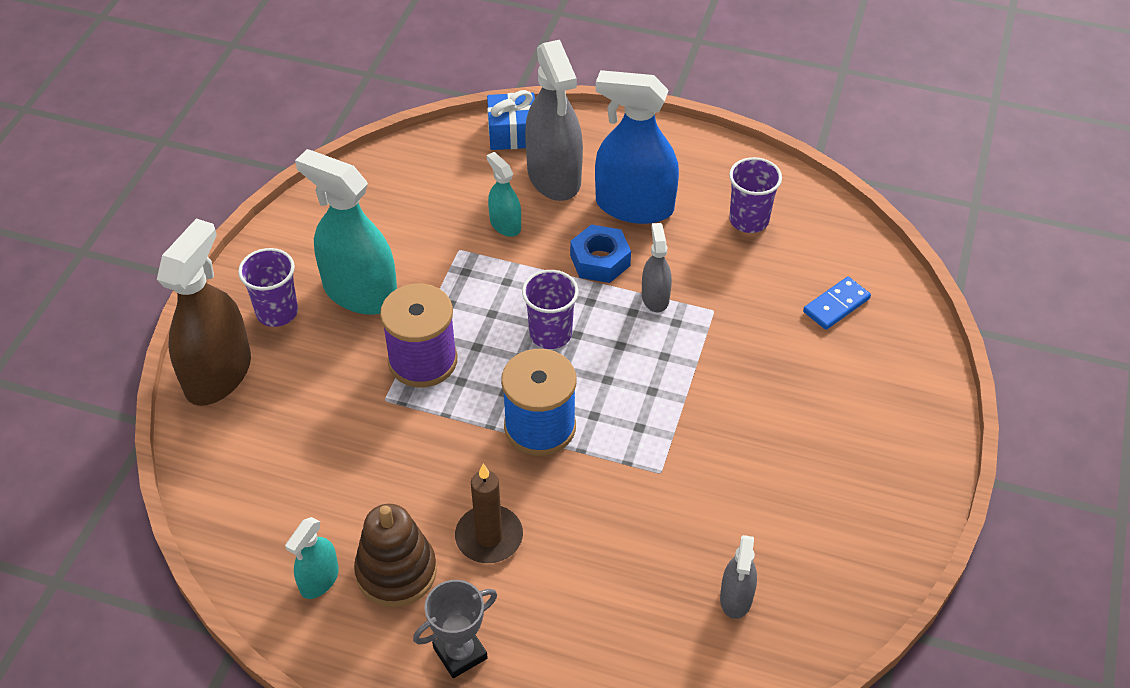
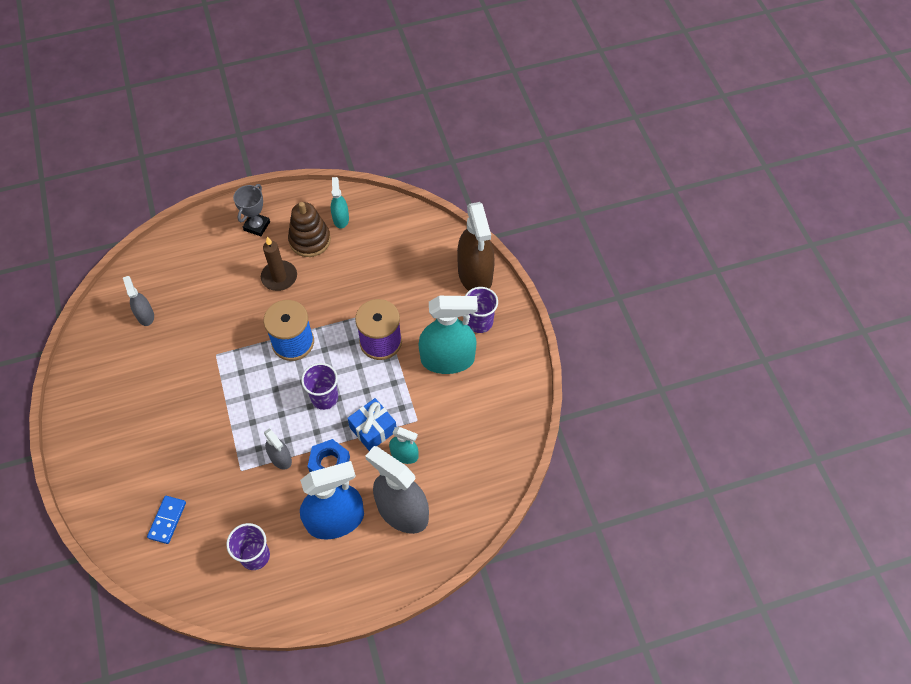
camera: 145 degrees right, 10 degrees up
blue gift [487,90,535,150] -> blue gift moved to [347,398,396,451]

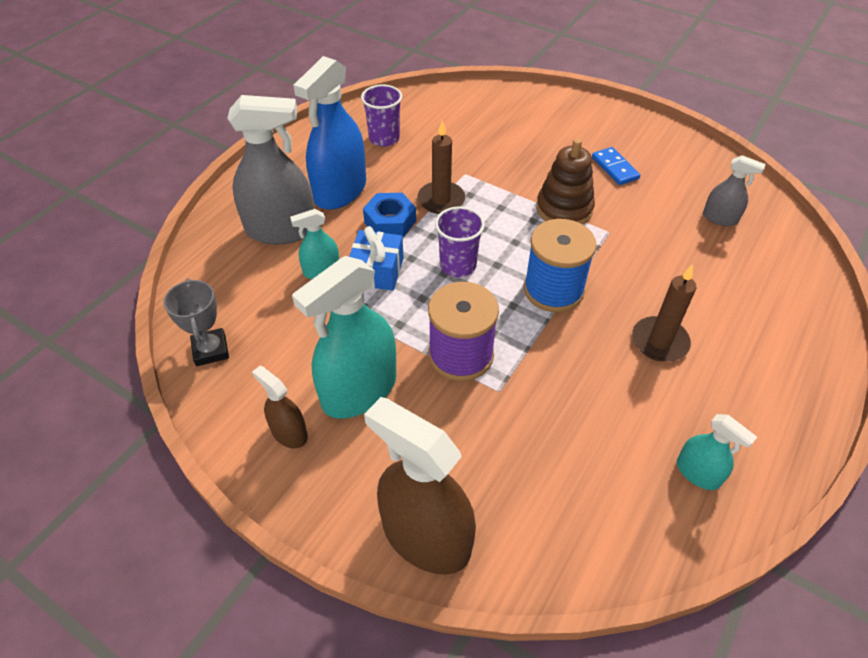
camera: 140 degrees right, 10 degrees down
blue domino [147,496,186,544] -> blue domino moved to [592,147,640,185]
grey trophy [233,184,270,236] -> grey trophy moved to [163,278,229,366]
grey spray bottle [264,428,292,470] -> brown candle [418,120,465,214]
brown stacking toy [288,202,331,257] -> brown stacking toy moved to [536,139,595,225]
purple cup [465,287,498,333] -> none
none -> brown spray bottle [252,366,308,448]

